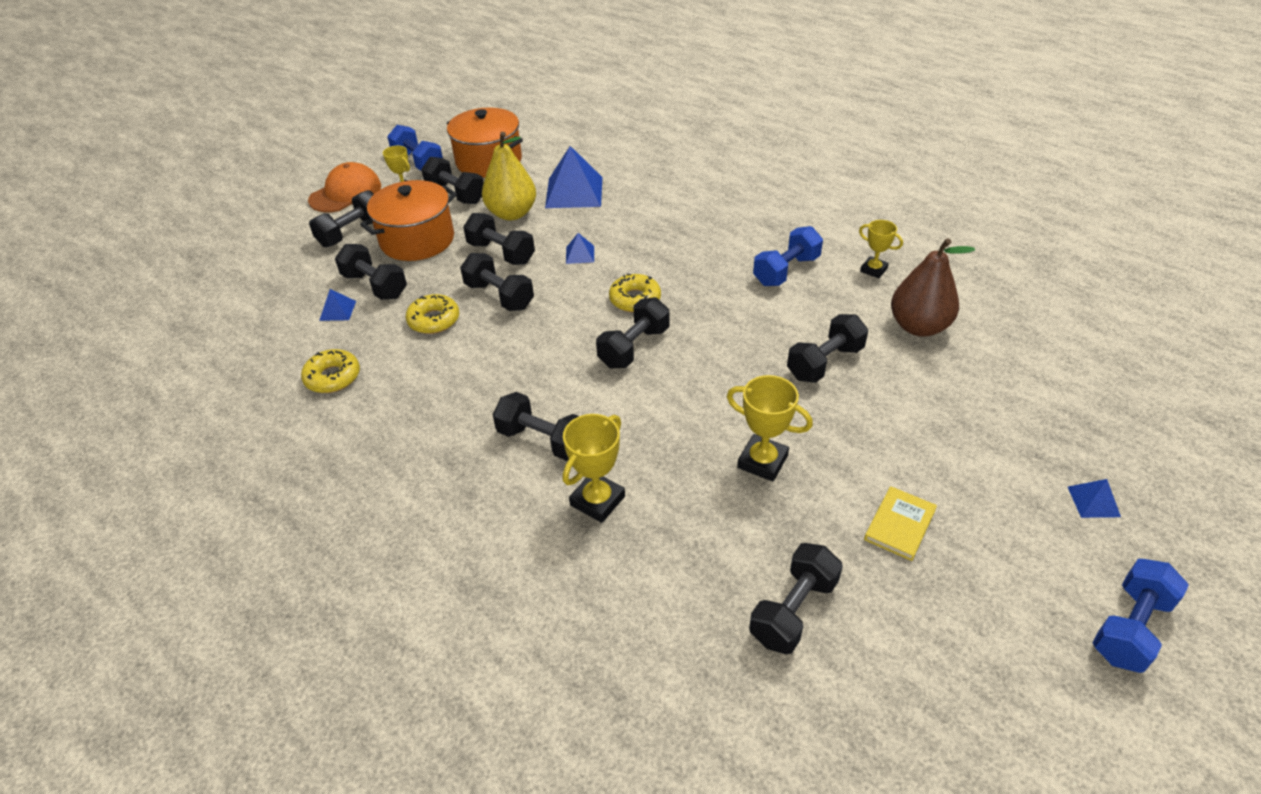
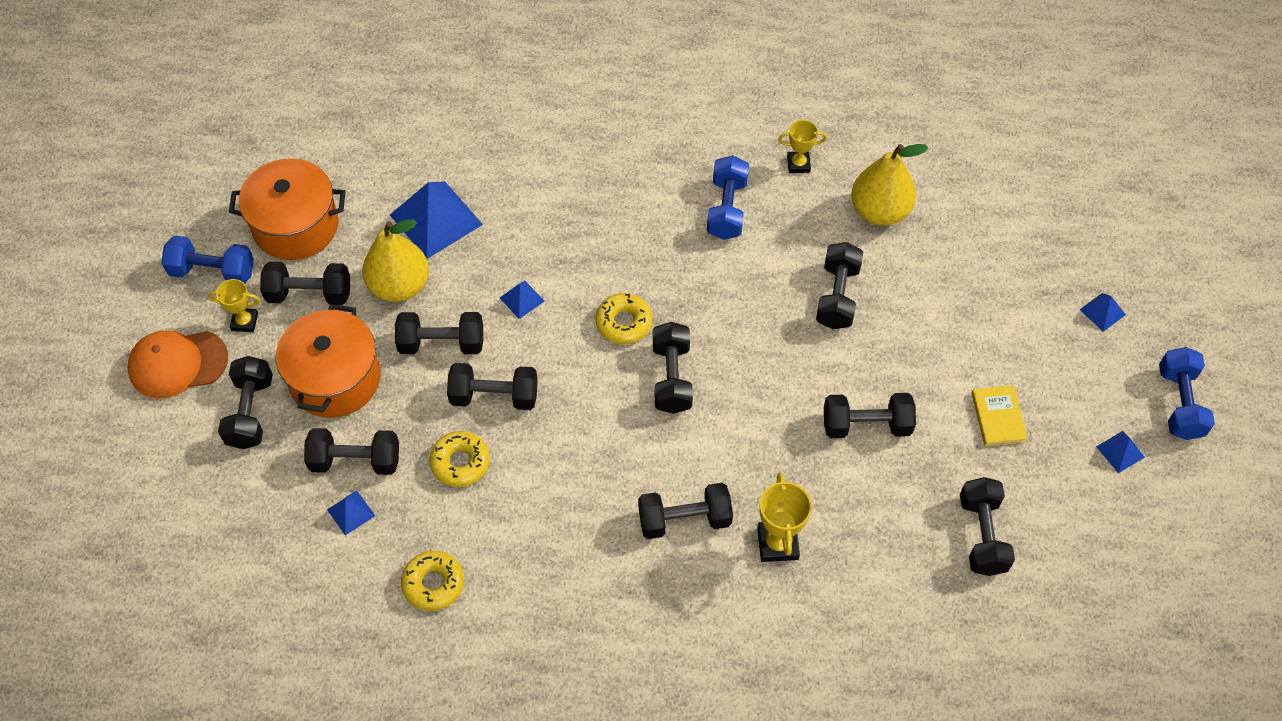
camera: 40 degrees left, 15 degrees up
orange cap [308,162,381,212] -> orange cap turned 105 degrees counterclockwise [127,330,228,399]
yellow trophy [727,375,813,481] -> black dumbbell [824,393,916,438]
brown pear [891,238,975,337] -> yellow pear [851,144,928,226]
none -> blue pyramid [1096,431,1145,473]

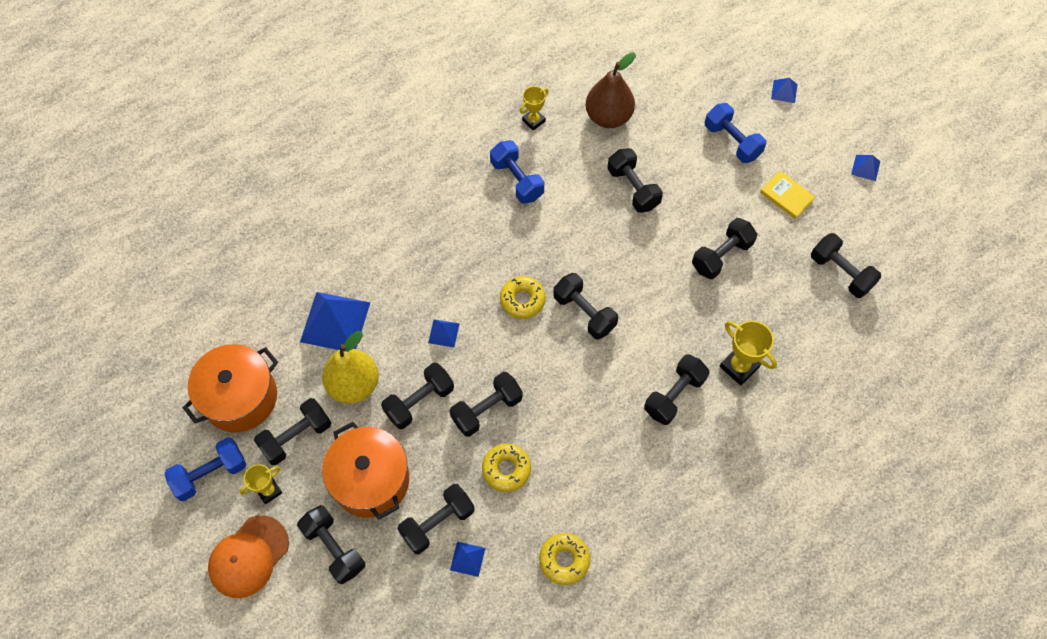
camera: 40 degrees left, 5 degrees up
yellow pear [851,144,928,226] -> brown pear [585,52,636,128]
blue dumbbell [1159,347,1215,440] -> blue dumbbell moved to [705,103,766,163]

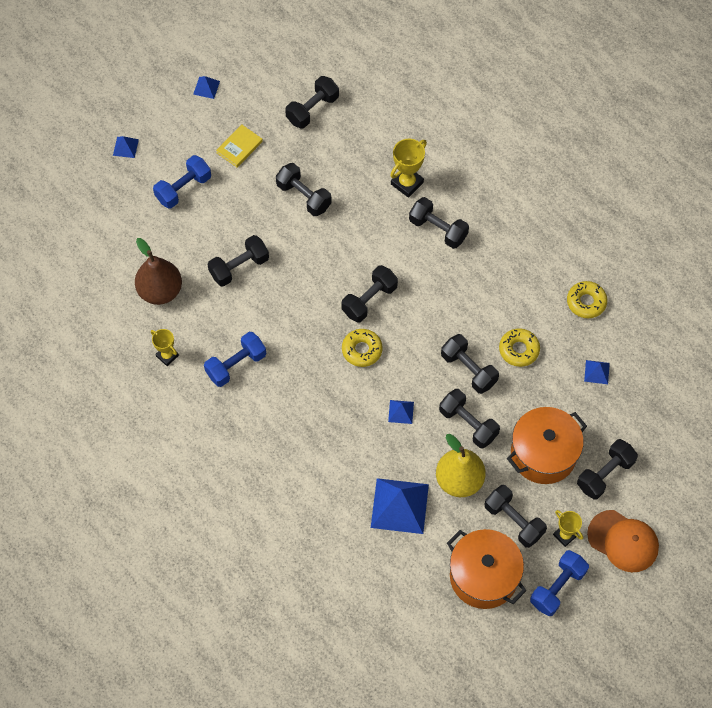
camera: 95 degrees left, 0 degrees up
blue dumbbell [164,437,246,501] -> blue dumbbell turned 75 degrees clockwise [530,550,589,616]
black dumbbell [398,484,475,554] -> none

